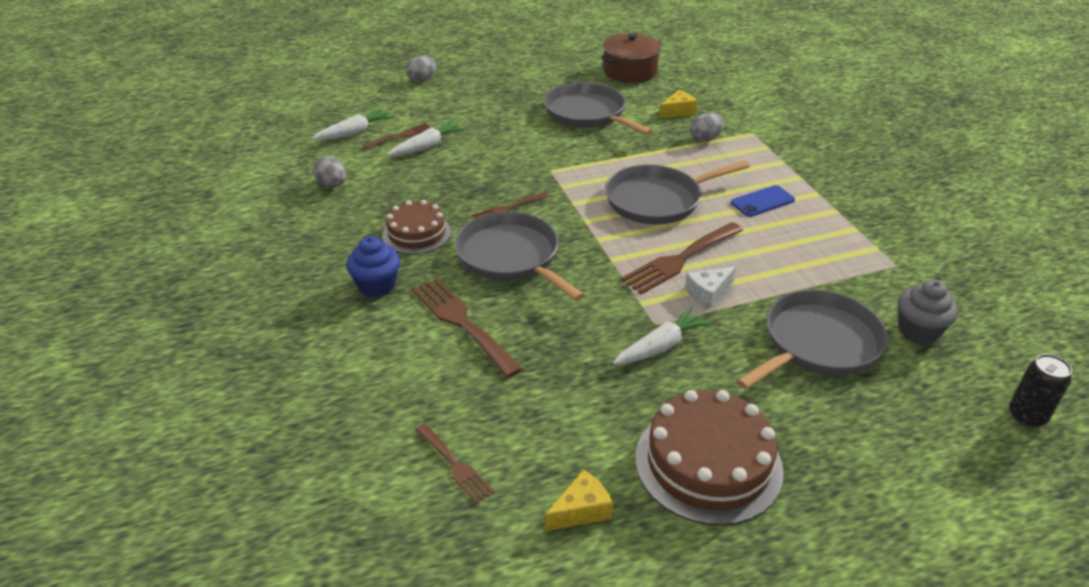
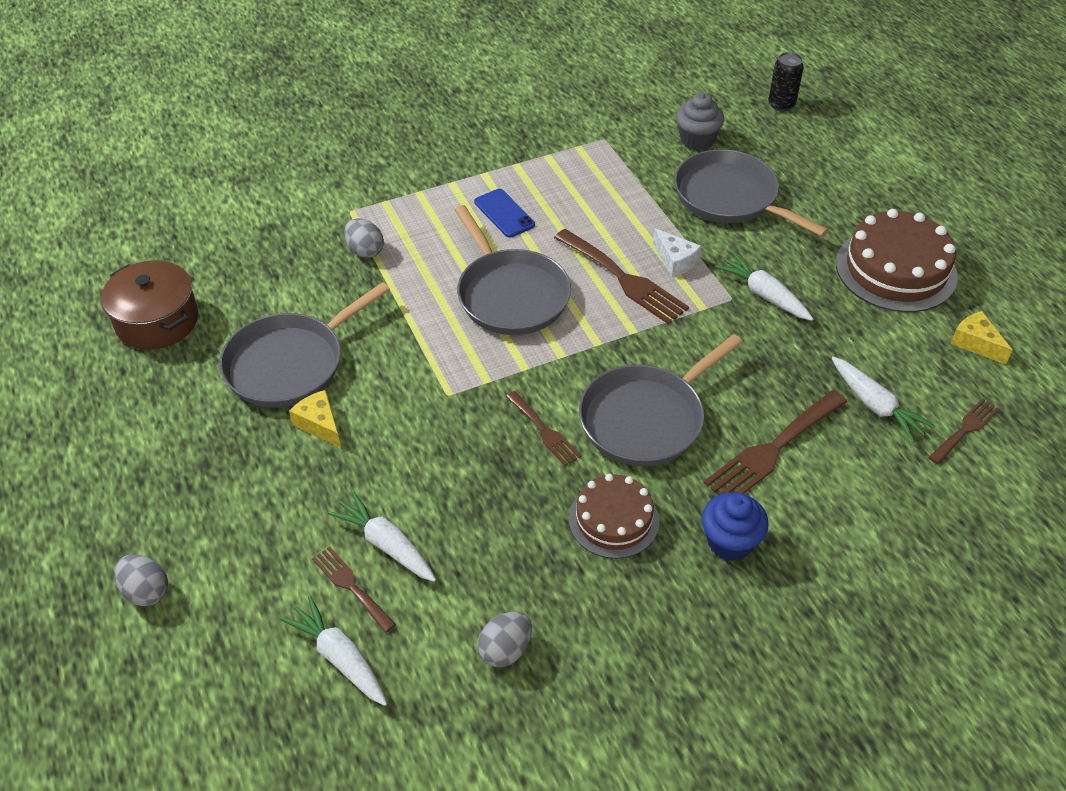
camera: 95 degrees left, 10 degrees up
yellow cheese [659,90,697,119] -> yellow cheese moved to [289,390,341,448]
none -> white carrot [831,357,935,443]

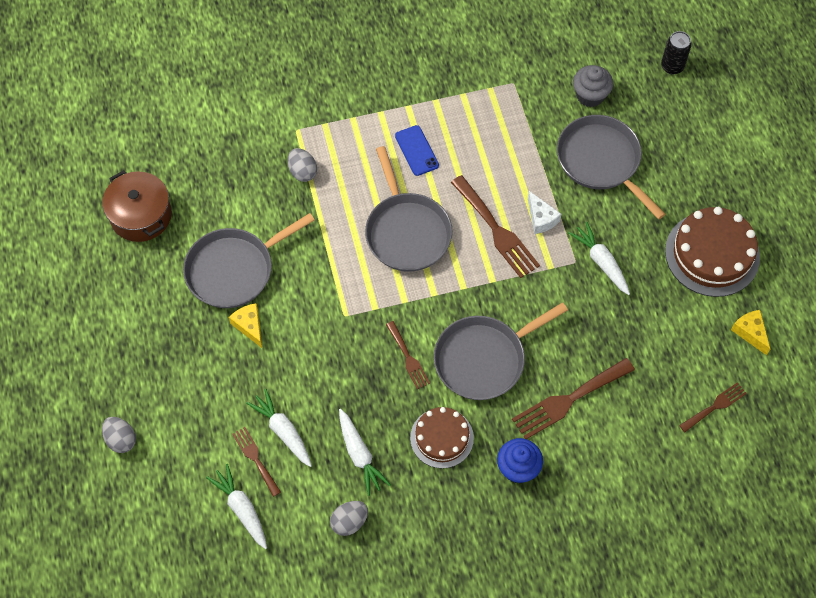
camera: 10 degrees right, 15 degrees up
white carrot [831,357,935,443] -> white carrot moved to [339,409,391,496]

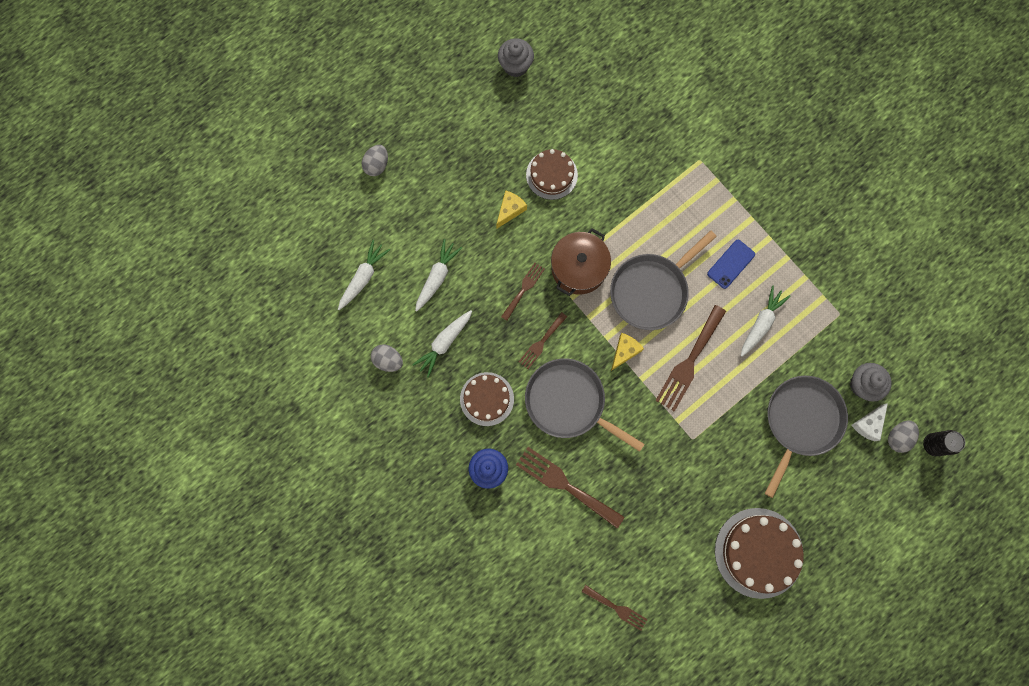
camera: 65 degrees right, 15 degrees up
brown pot [102,170,172,242] -> brown pot moved to [551,228,611,296]
grey pan [183,213,315,308] -> brown cake [526,149,578,200]
brown fork [232,427,281,497] -> brown fork moved to [501,263,545,321]
grey egg [288,148,317,182] -> grey egg moved to [888,421,919,453]
white cheese [528,191,561,234] -> white cheese moved to [851,403,888,441]
white carrot [569,222,630,295] -> white carrot moved to [741,286,790,356]
yellow cheese [731,310,770,355] -> yellow cheese moved to [611,333,644,371]
none -> grey cupcake [498,38,534,77]

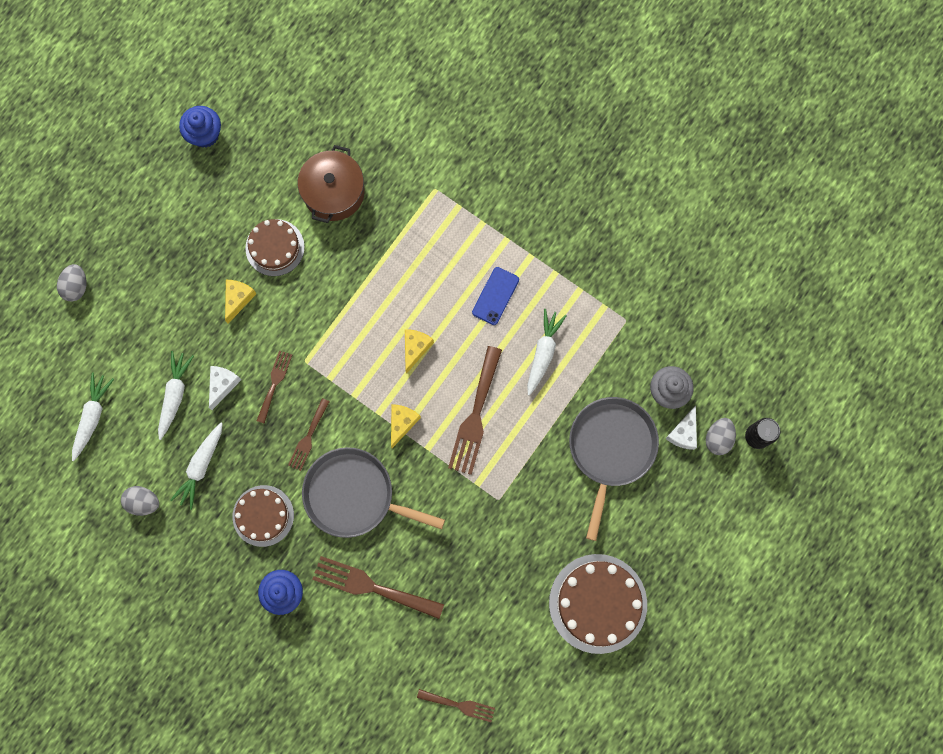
camera: 15 degrees left, 0 degrees up
grey cupcake [498,38,534,77] -> blue cupcake [179,106,221,148]
brown pot [551,228,611,296] -> brown pot moved to [298,145,364,223]
grey pan [610,230,717,330] -> yellow cheese [405,329,434,374]
none -> white cheese [209,366,241,410]

